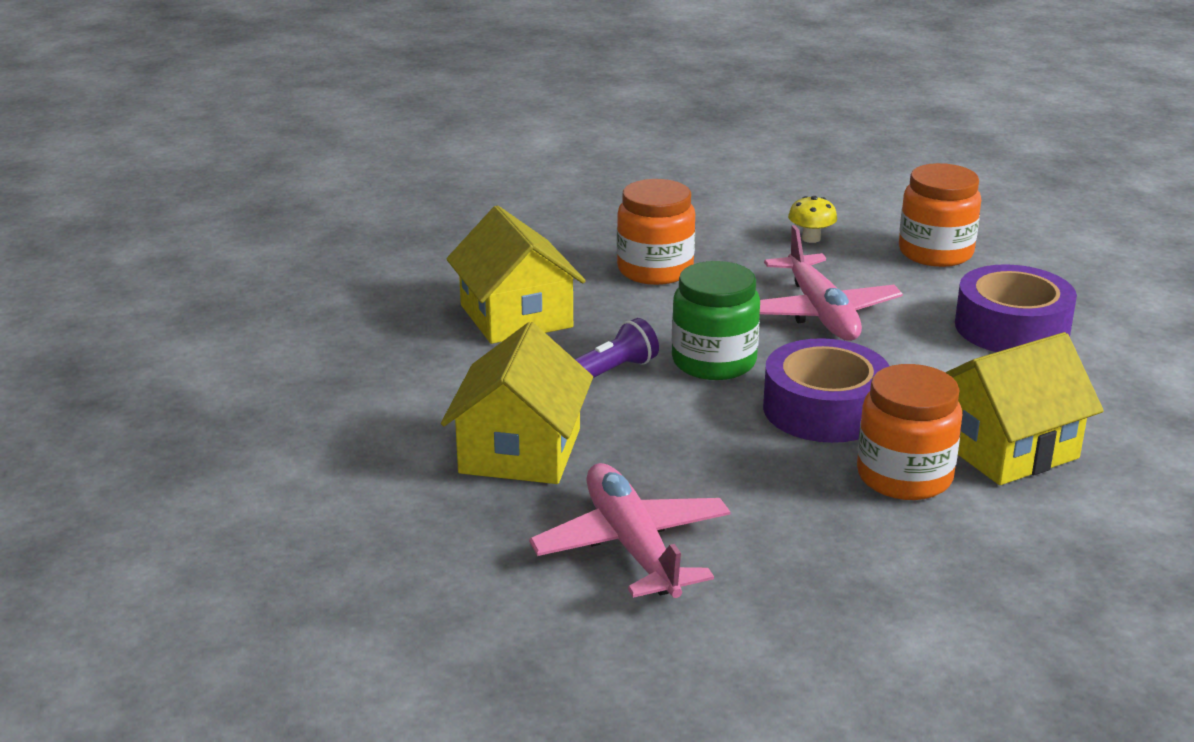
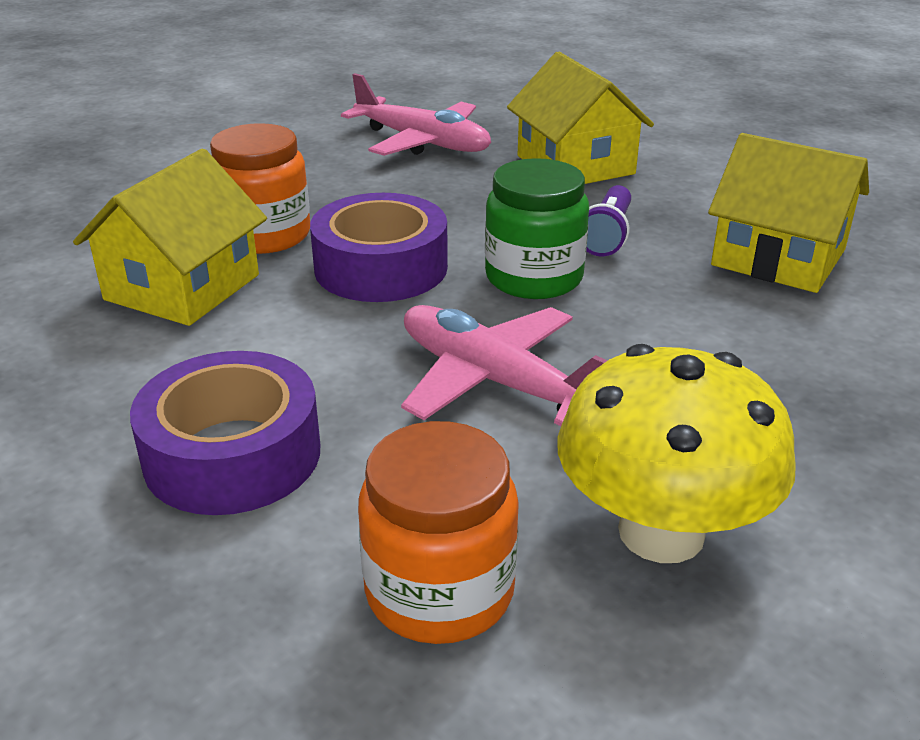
camera: 145 degrees right, 5 degrees up
orange jar [617,179,695,285] -> none
yellow mushroom [788,196,837,243] -> yellow mushroom [557,344,796,563], size x2.38

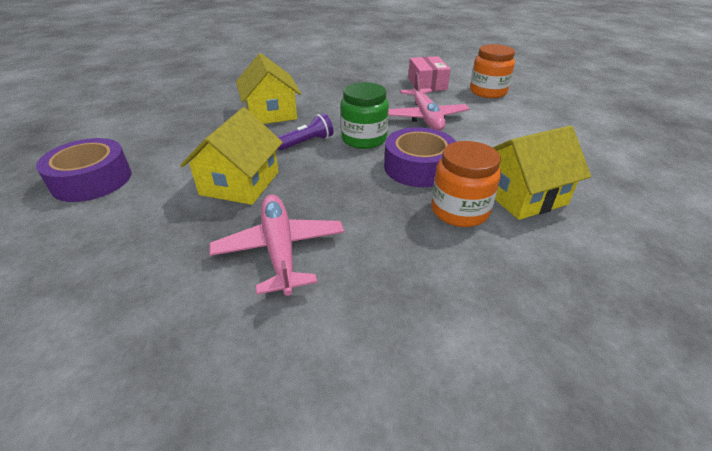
camera: 140 degrees left, 5 degrees up
purple tape [130,351,320,515] -> purple tape moved to [36,138,131,202]
yellow mushroom [557,344,796,563] -> pink box [408,56,451,91]

